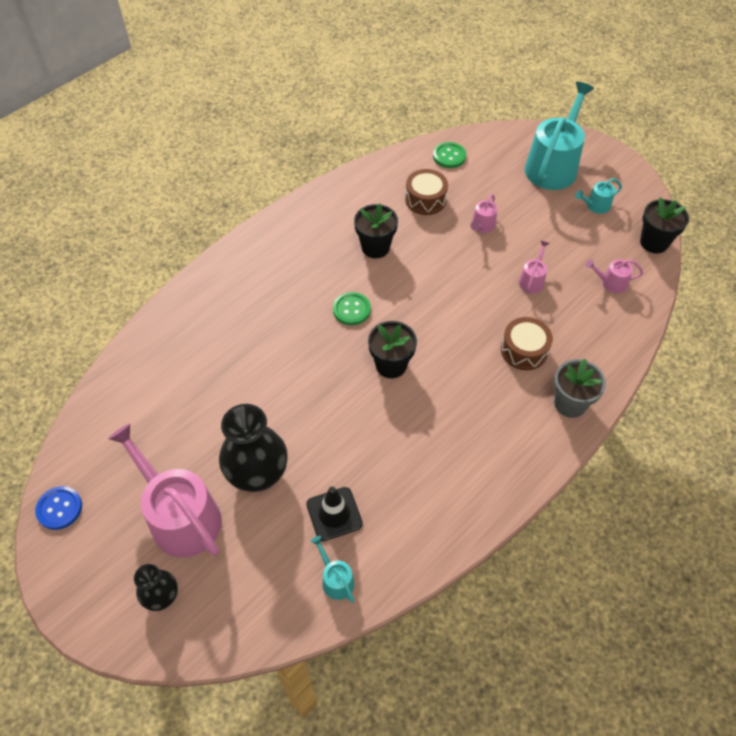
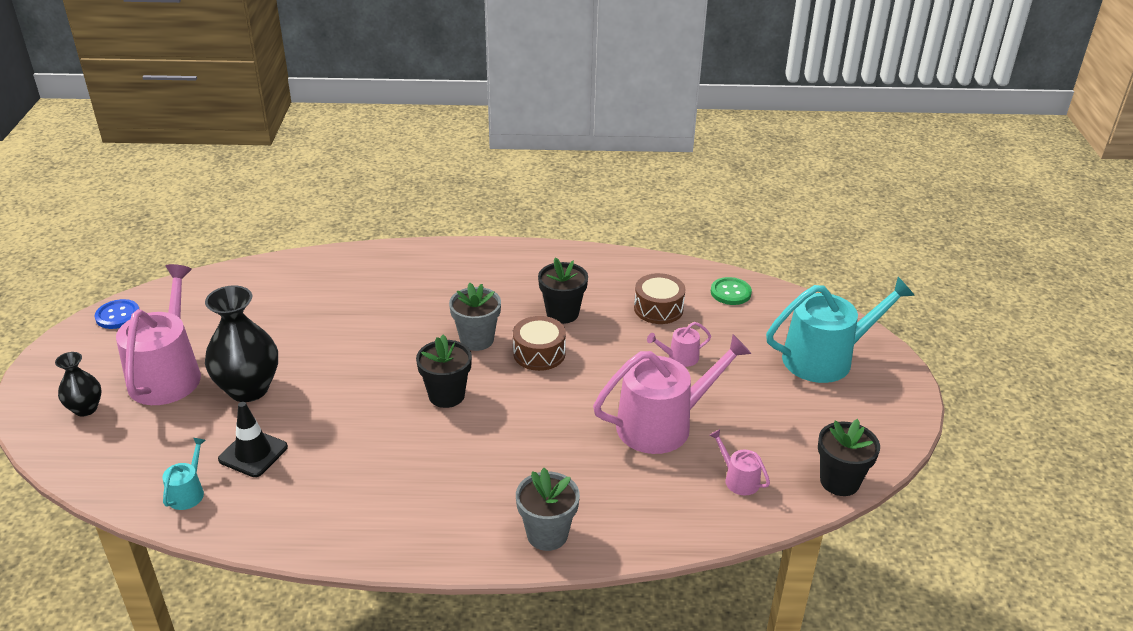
camera: 45 degrees right, 20 degrees down
green button [333,292,371,325] -> grey flower pot [449,283,501,351]
brown drum [501,317,553,370] -> brown drum moved to [513,316,566,371]
pink watering can [519,241,549,293] -> pink watering can [593,334,751,454], size x2.26
turquoise watering can [575,178,622,214] -> none

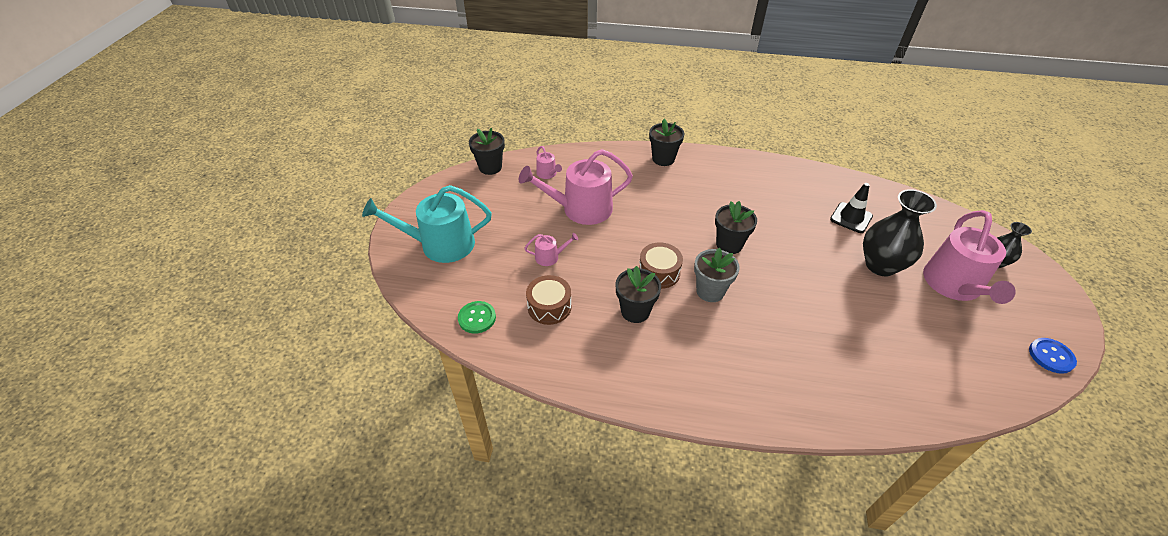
camera: 170 degrees left, 10 degrees up
turquoise watering can [163,438,206,510] -> none
grey flower pot [516,468,580,551] -> black flower pot [649,119,684,166]

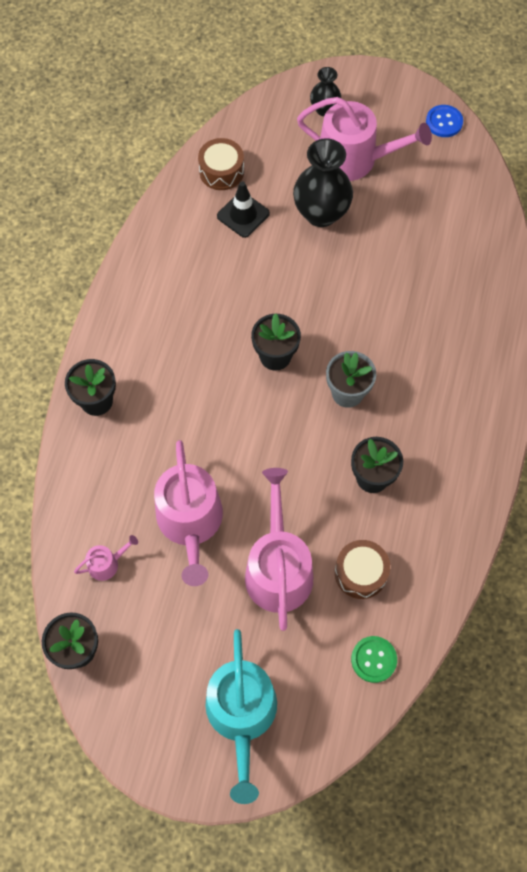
camera: 85 degrees left, 20 degrees up
pink watering can [524,233,578,266] -> pink watering can [245,468,313,631], size x2.26
brown drum [639,242,683,289] -> brown drum moved to [198,138,244,190]

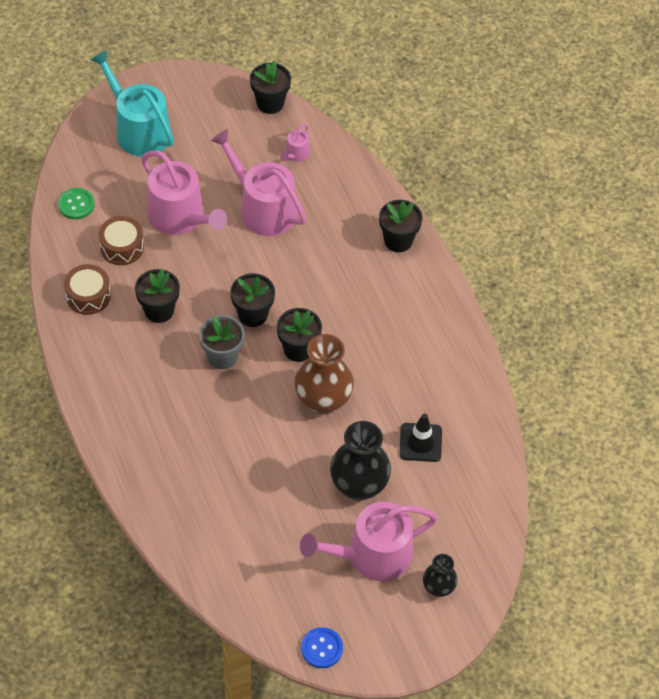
camera: 140 degrees right, 10 degrees down
brown drum [198,138,244,190] -> brown drum moved to [64,264,111,315]
none -> black flower pot [230,273,275,327]
none -> brown vase [294,334,354,415]

